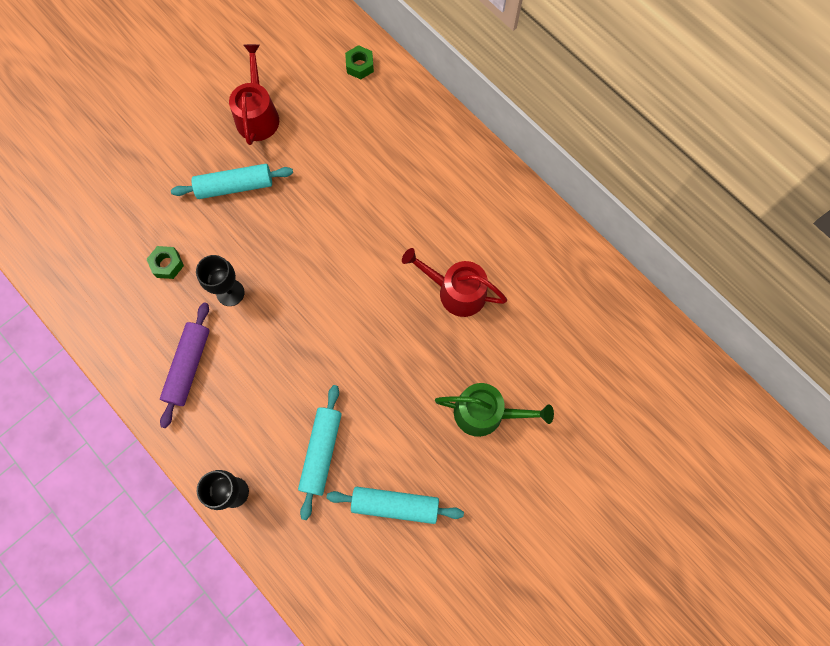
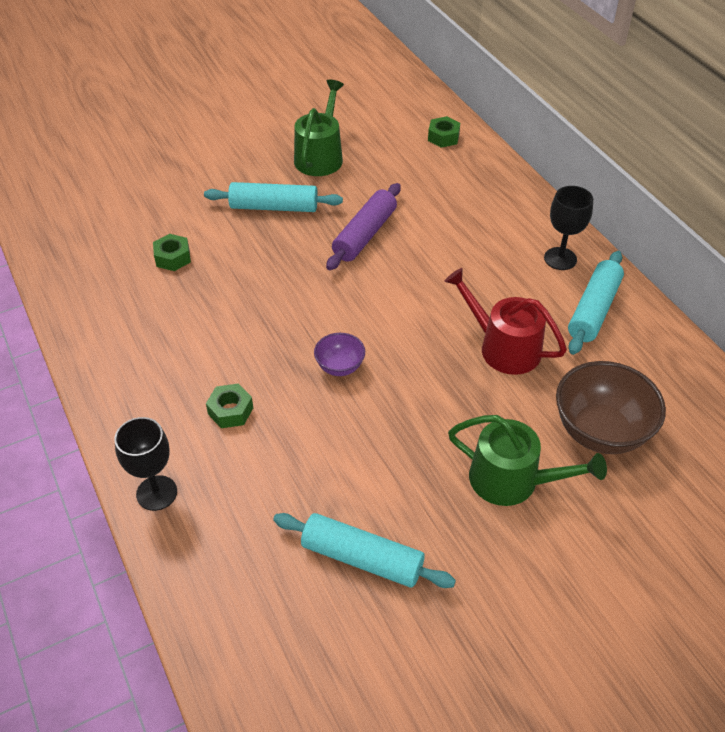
camera: 15 degrees right, 25 degrees down
purple rolling pin [160,302,210,428] -> purple rolling pin moved to [326,183,401,270]
black goblet [196,255,244,306] -> black goblet moved to [544,186,593,270]
red watering can [229,44,279,145] -> green watering can [294,80,344,176]
turquoise rolling pin [298,385,342,520] -> turquoise rolling pin moved to [568,251,624,355]
none -> green nut [206,383,253,428]
none -> purple bowl [314,333,365,376]
none -> brown bowl [556,361,666,454]

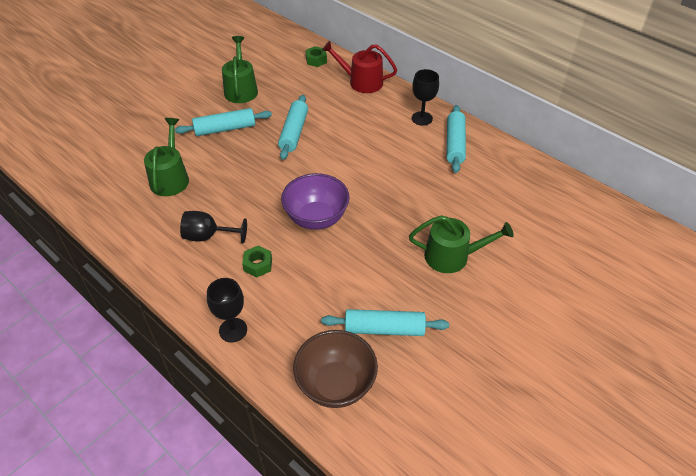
camera: 20 degrees left, 0 degrees up
green nut [153,234,191,271] -> green watering can [144,118,189,196]
purple bowl [314,333,365,376] -> purple bowl [281,173,350,230], size x1.93
purple rolling pin [326,183,401,270] -> turquoise rolling pin [278,95,308,160]
red watering can [444,268,567,375] -> red watering can moved to [322,41,397,93]
brown bowl [556,361,666,454] -> brown bowl moved to [293,330,378,408]
none -> black goblet [180,211,247,244]

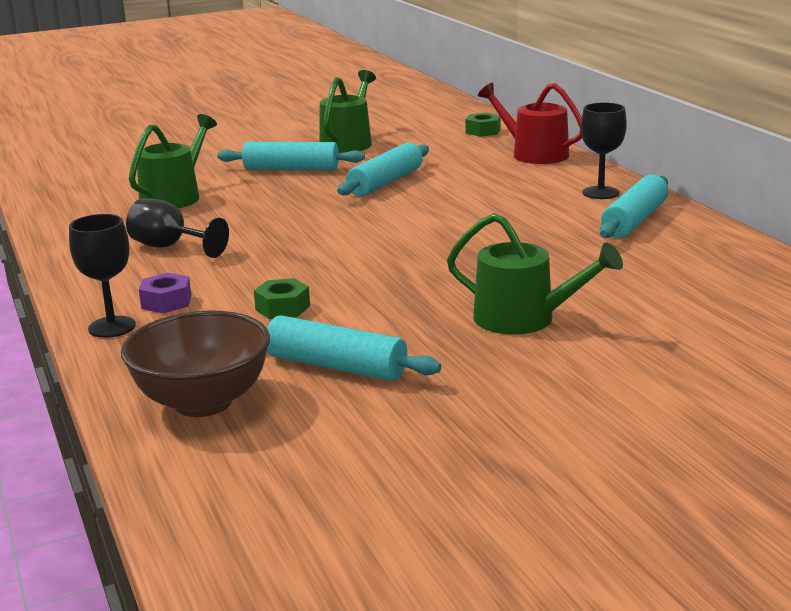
camera: 25 degrees right, 25 degrees down
green nut [242,245,272,278] -> green nut moved to [254,278,310,319]
purple bowl [281,173,350,230] -> none
none -> purple nut [139,273,191,313]

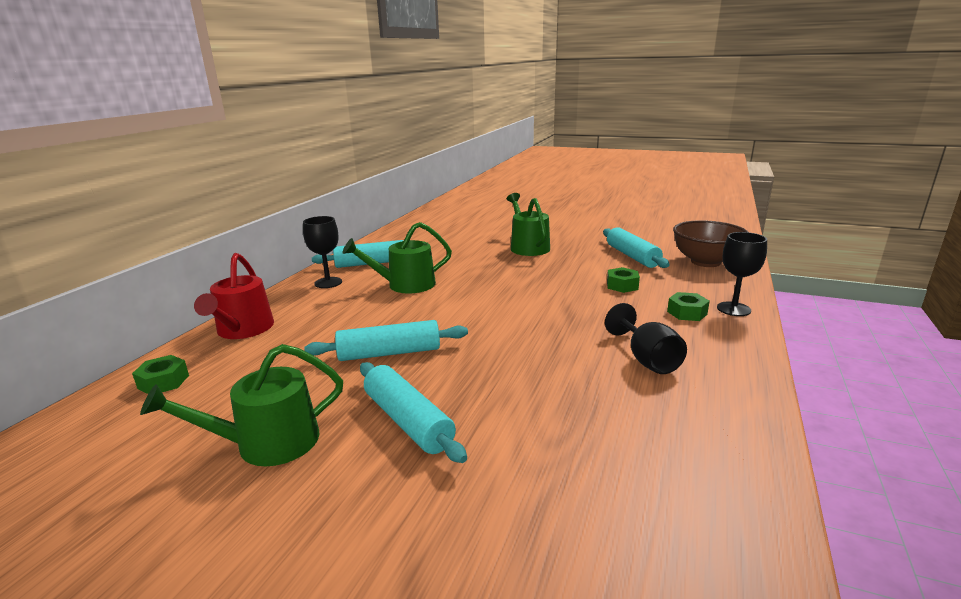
camera: 135 degrees left, 0 degrees up
green watering can [129,114,217,208] -> green watering can moved to [342,222,452,293]
purple nut [139,273,191,313] -> green nut [667,292,710,321]

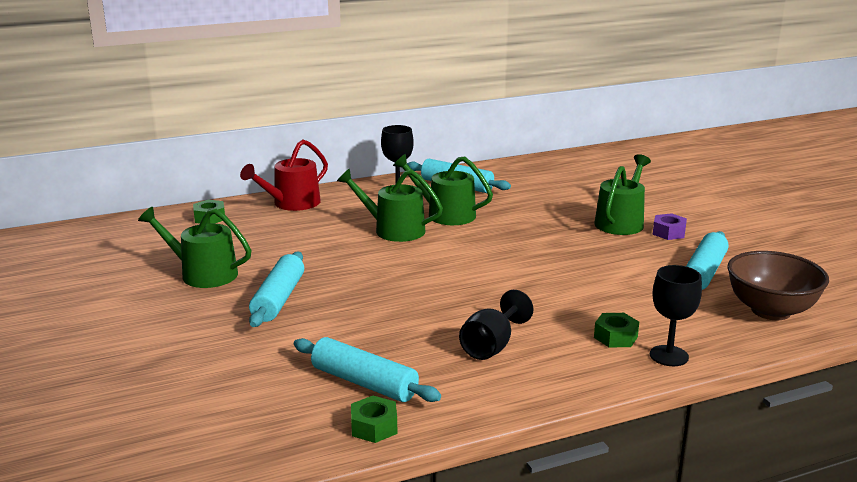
camera: 45 degrees right, 0 degrees up
turquoise rolling pin [304,320,468,361] -> turquoise rolling pin moved to [294,337,441,402]
green nut [607,267,640,293] -> green nut moved to [351,396,397,443]
none -> green watering can [337,169,443,242]
none -> purple nut [653,213,687,240]

